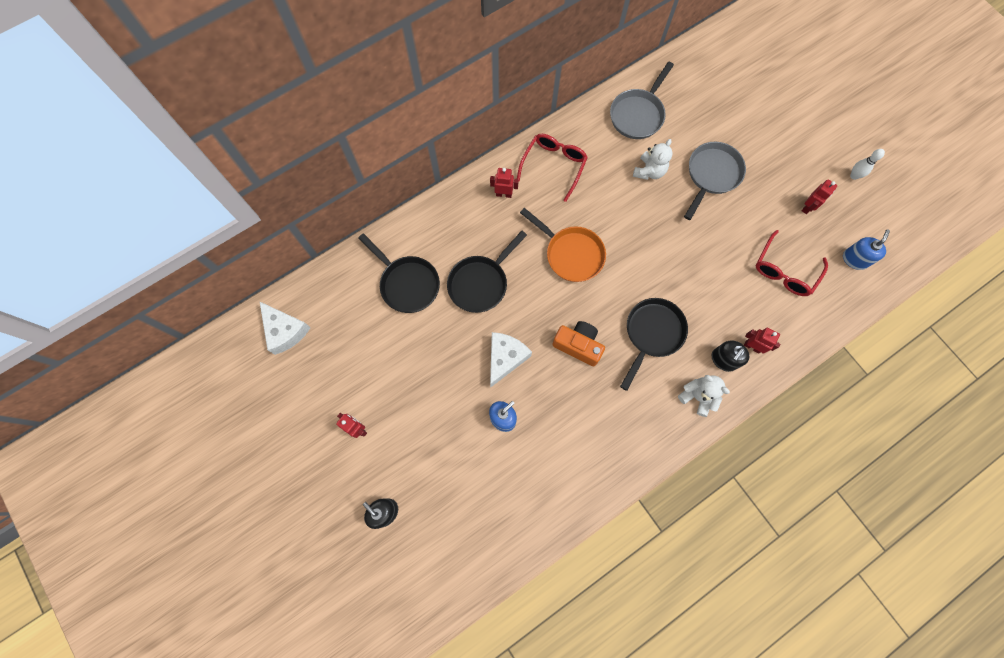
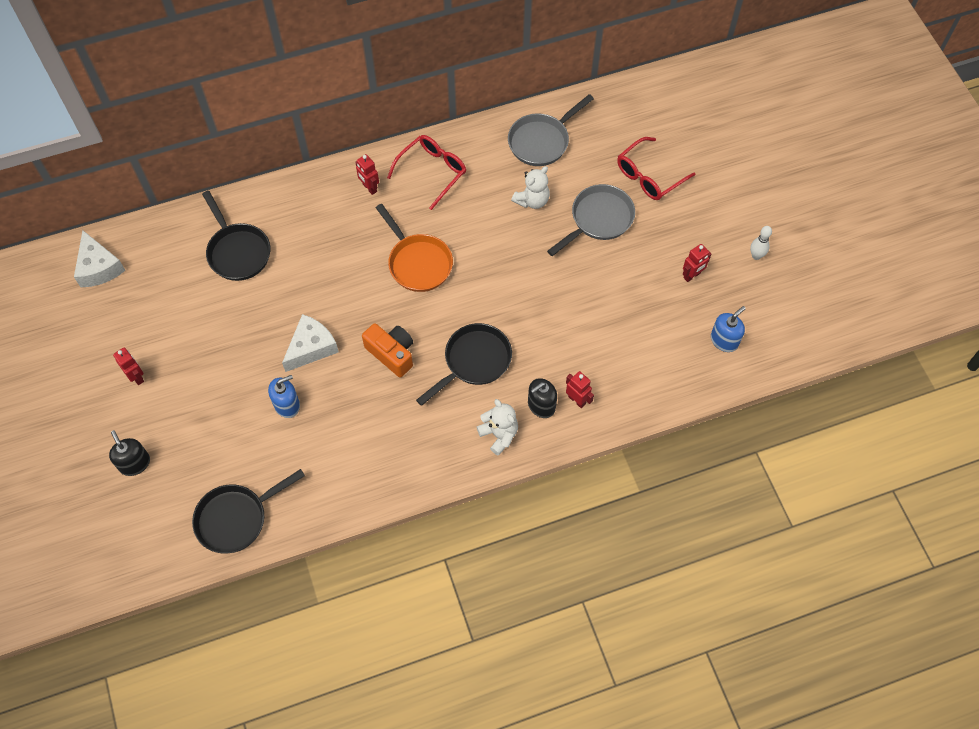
camera: 15 degrees right, 10 degrees down
black pan [447,231,527,313] -> black pan moved to [192,469,305,554]
red robot [490,168,519,198] -> red robot turned 150 degrees counterclockwise [355,154,379,195]
red glasses [756,230,828,296] -> red glasses moved to [617,137,695,200]

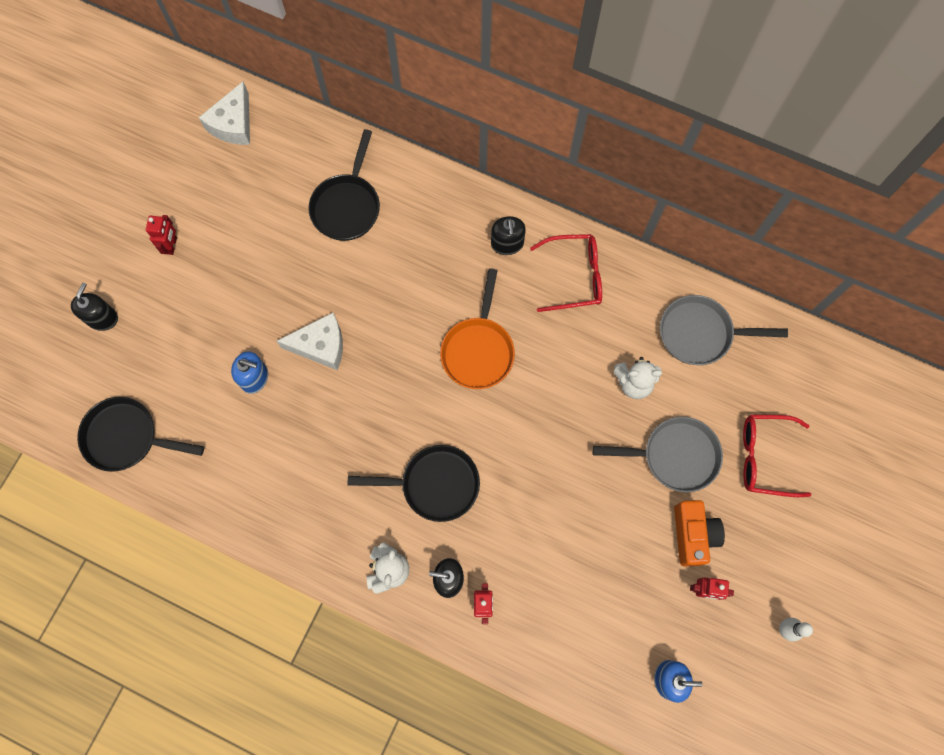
camera: 45 degrees right, 10 degrees up
red robot [355,154,379,195] -> black soap dispenser [491,216,526,255]
orange camera [362,323,413,377] -> orange camera moved to [674,500,725,567]

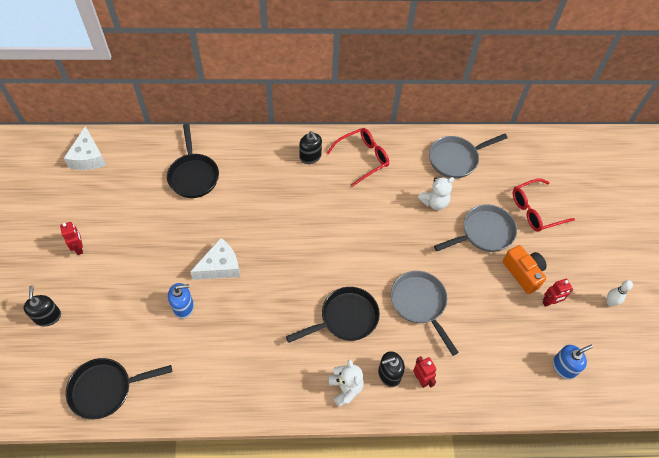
camera: 30 degrees left, 15 degrees down
orange pan [440,268,515,389] -> none
none -> grey pan [391,271,459,356]

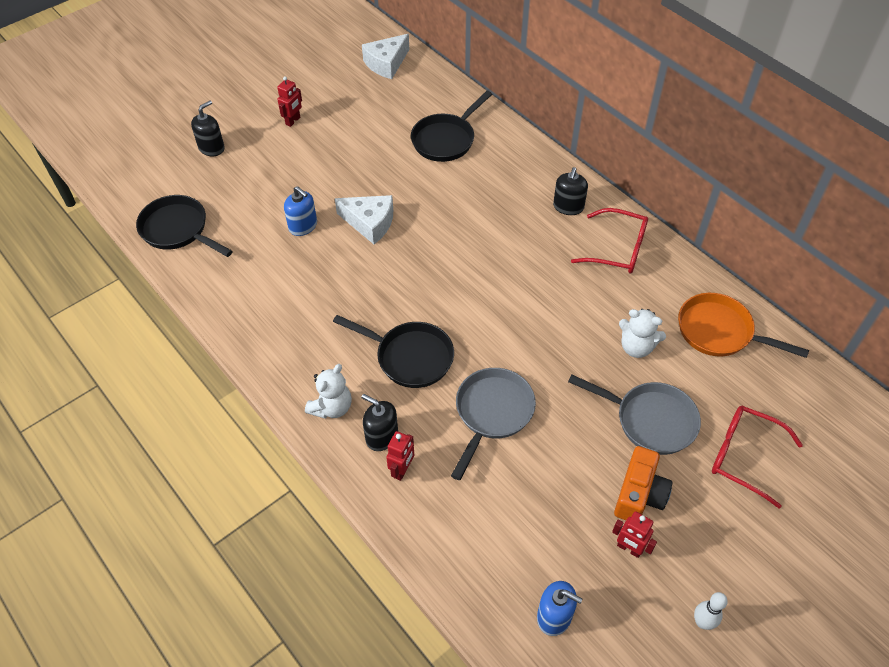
camera: 55 degrees right, 5 degrees down
grey pan [429,134,508,179] -> orange pan [678,293,809,358]

